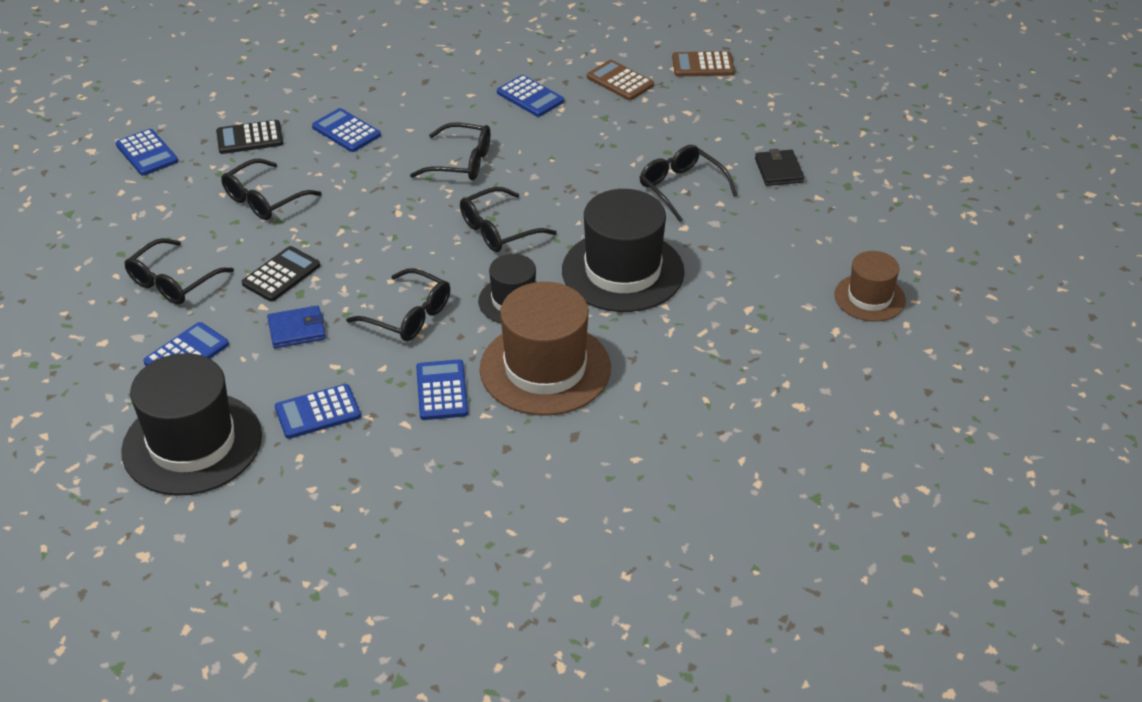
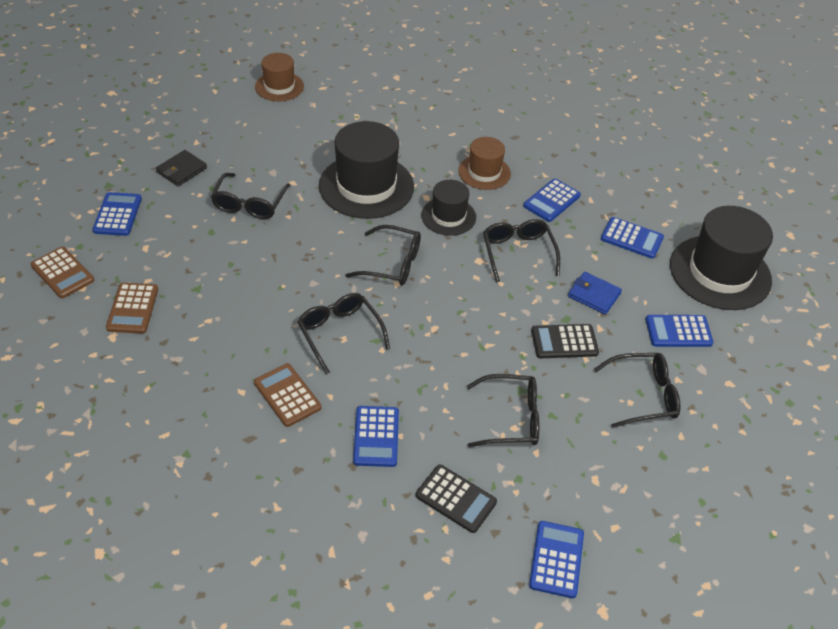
camera: 135 degrees left, 5 degrees up
brown hat [480,282,611,416] -> brown hat [458,137,511,190], size x0.57
blue calculator [497,75,564,117] -> blue calculator moved to [93,192,142,236]
none -> brown calculator [254,363,321,427]

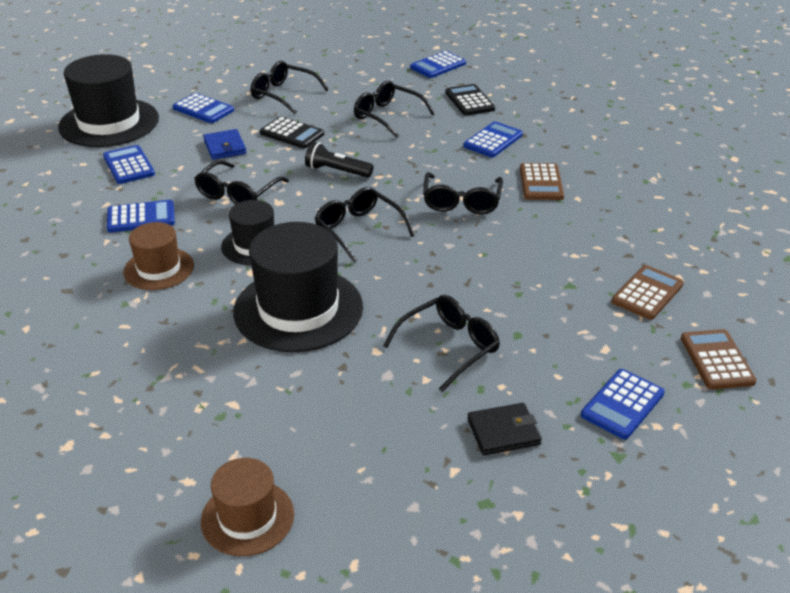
camera: 140 degrees left, 10 degrees down
none -> black flashlight [305,142,373,178]

